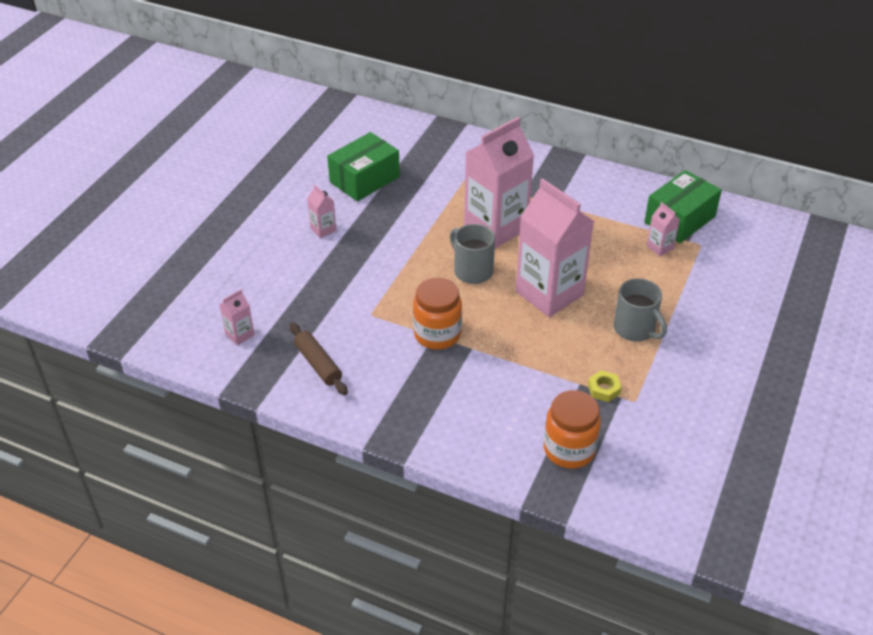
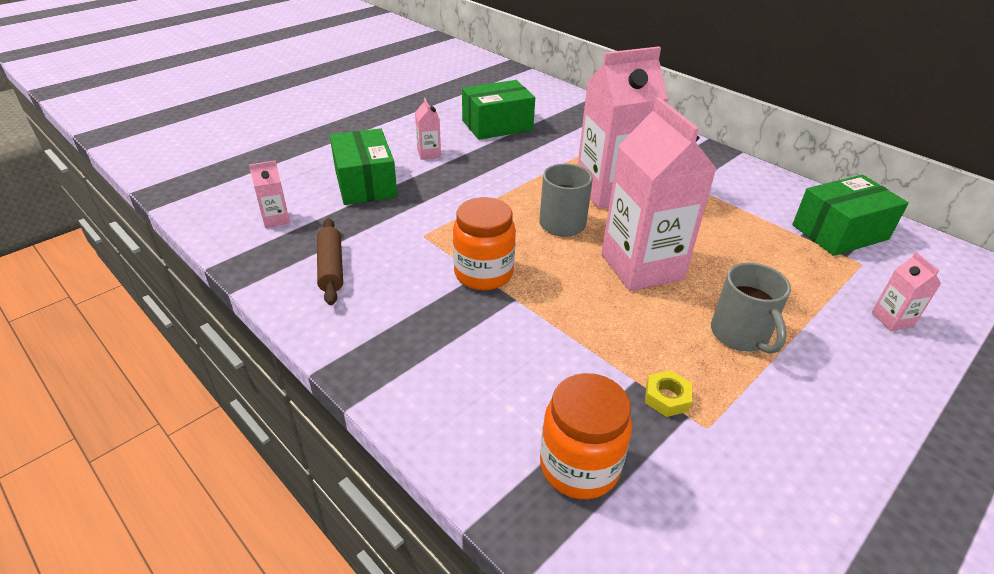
camera: 20 degrees right, 5 degrees down
pink carton [647,202,680,256] -> pink carton moved to [872,252,941,331]
none -> green box [330,128,397,205]

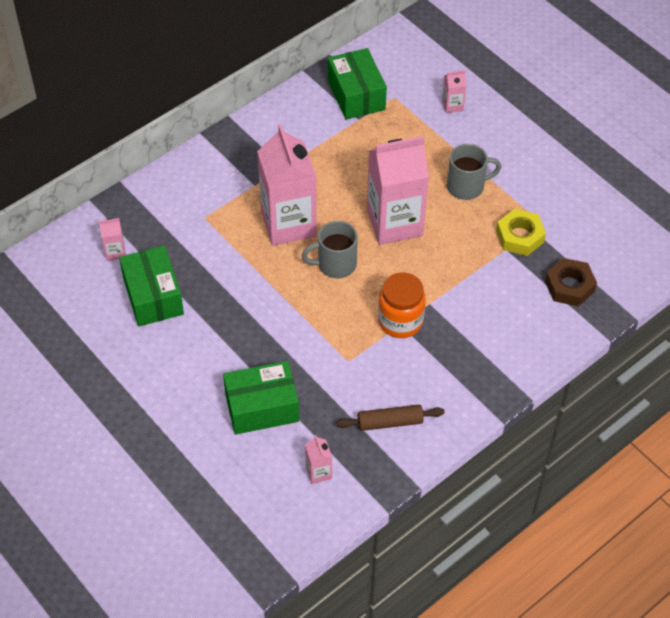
camera: 85 degrees left, 15 degrees up
pink carton [415,98,441,160] -> pink carton moved to [99,218,126,261]
orange jar [540,373,632,499] -> brown nut [545,258,597,307]
yellow nut [645,370,692,417] -> yellow nut [496,209,546,256], size x1.68

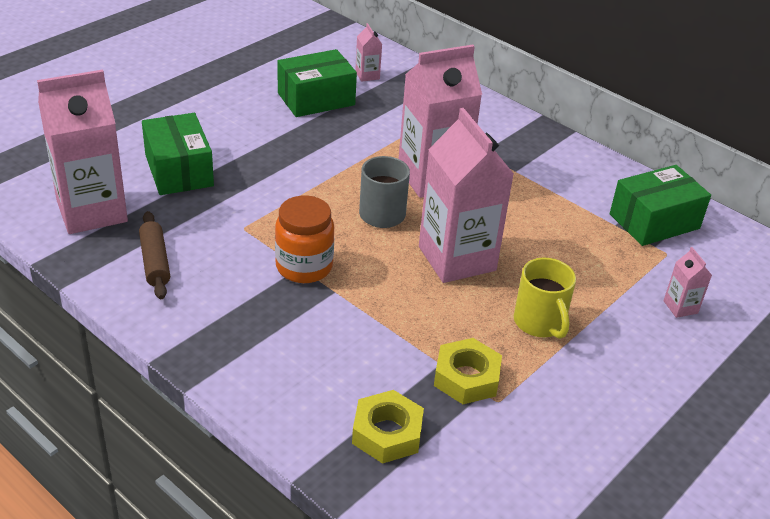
camera: 80 degrees right, 15 degrees down
pink carton [305,435,332,484] -> pink carton [37,70,128,234], size x2.40
grey mug [447,144,501,200] -> yellow mug [514,258,576,339]
brown nut [545,258,597,307] -> yellow nut [352,390,424,464]

